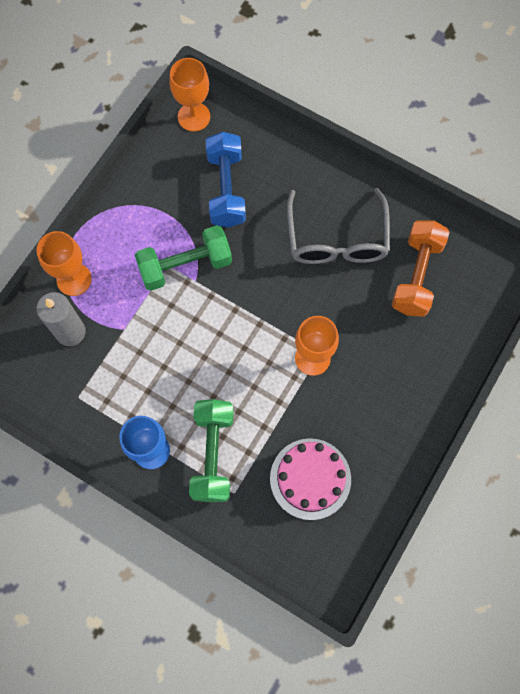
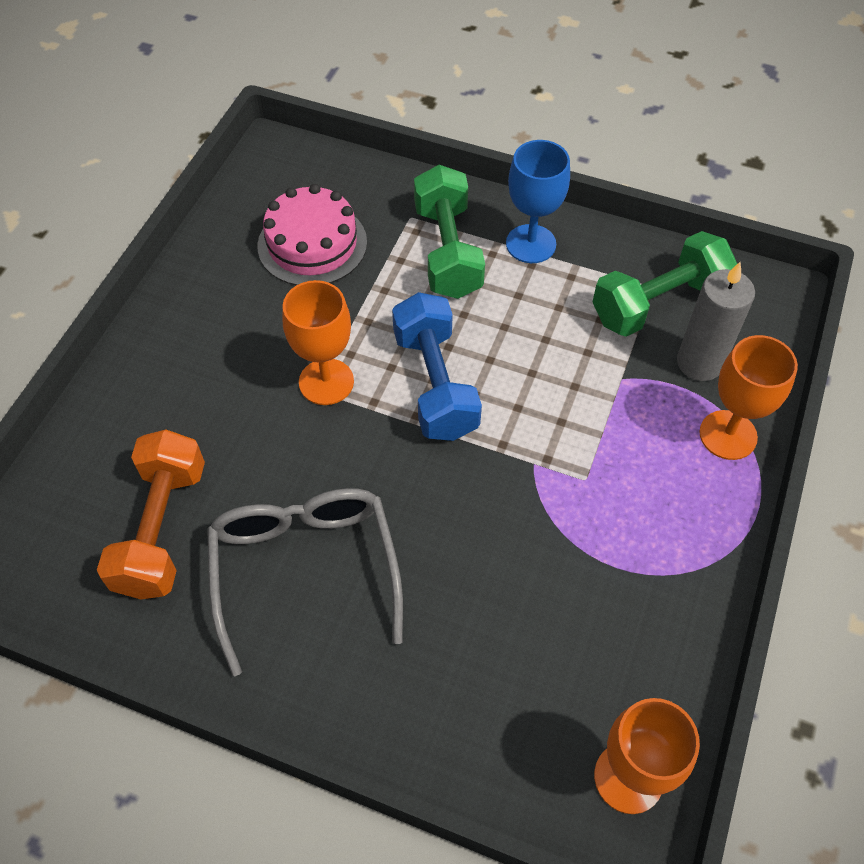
camera: 170 degrees right, 15 degrees down
green dumbbell [135,225,232,291] -> green dumbbell moved to [593,231,737,337]
blue dumbbell [206,132,246,228] -> blue dumbbell moved to [392,292,482,441]

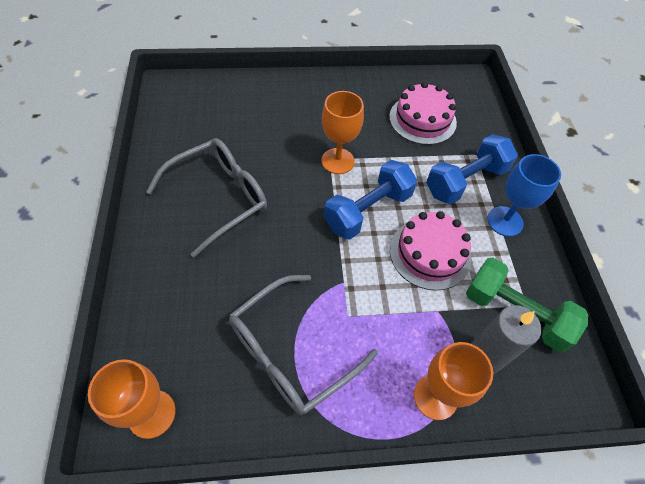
camera: 60 degrees right, 0 degrees up
orange dumbbell [97,430,205,600] -> none
green dumbbell [414,165,485,299] -> blue dumbbell [426,134,518,204]
none -> grey glasses [229,275,378,415]
none -> pink cake [390,211,471,291]

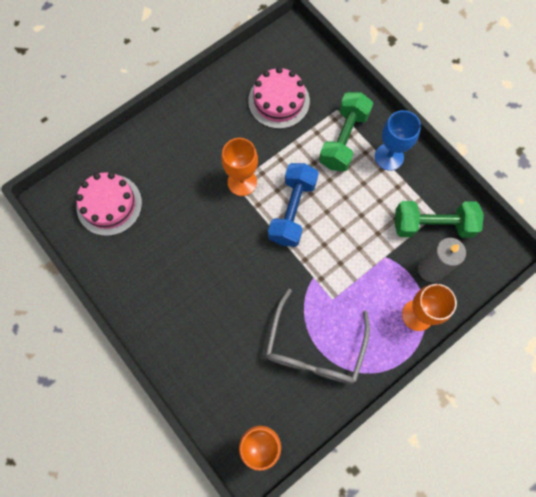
camera: 30 degrees left, 15 degrees up
grey glasses [146,138,267,257] -> none
pink cake [390,211,471,291] -> pink cake moved to [76,172,142,236]
blue dumbbell [426,134,518,204] -> green dumbbell [319,92,373,171]

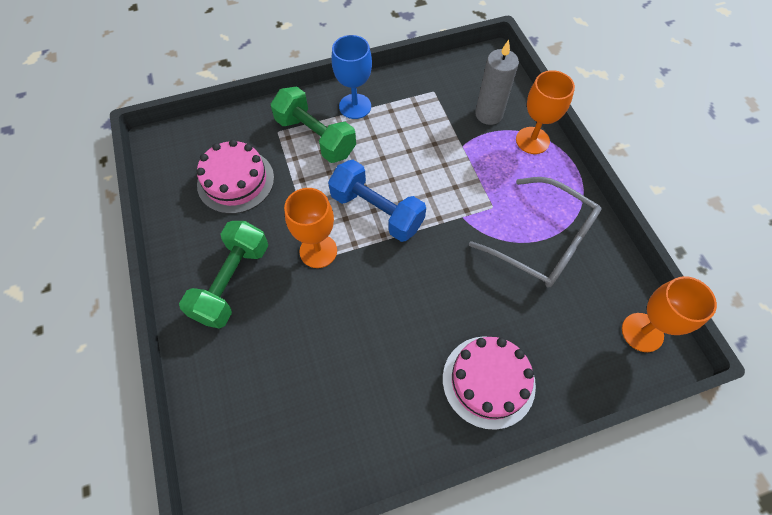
camera: 70 degrees left, 10 degrees down
pink cake [76,172,142,236] -> pink cake moved to [443,336,536,430]
green dumbbell [395,201,484,238] -> green dumbbell moved to [179,221,268,329]

